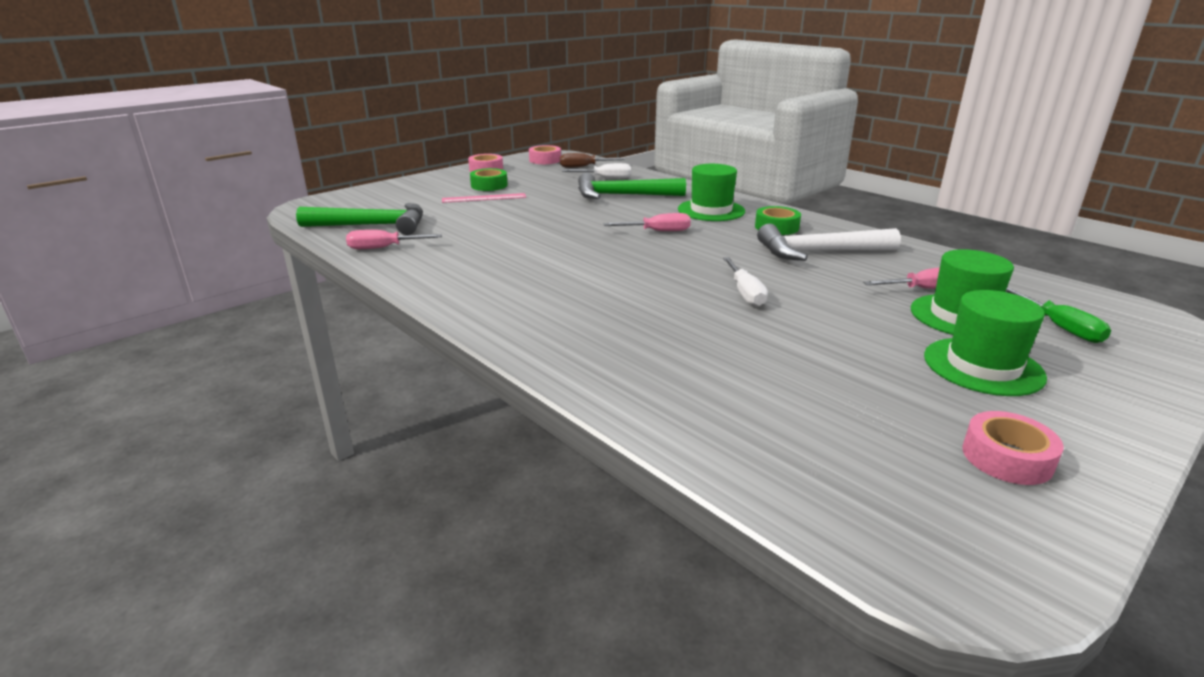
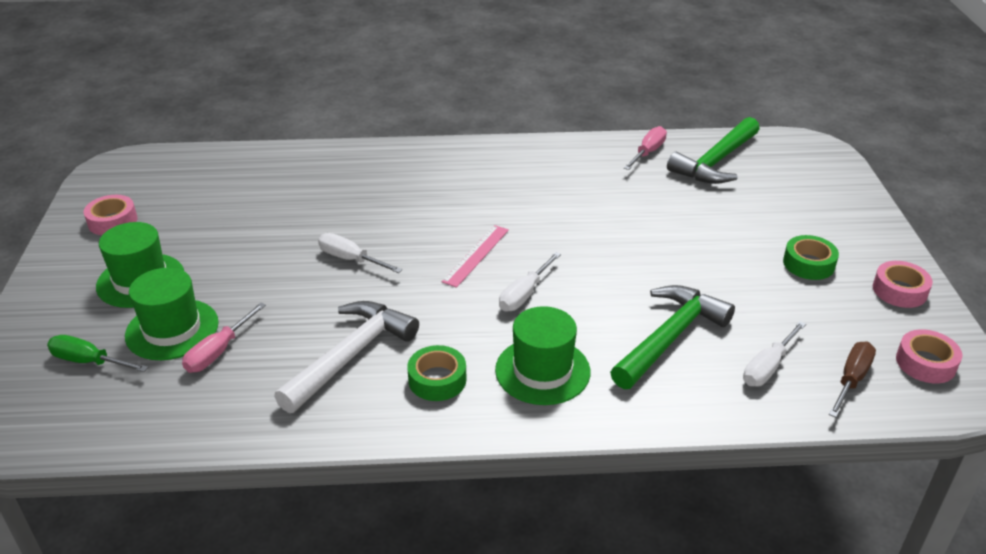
camera: 130 degrees right, 10 degrees up
pink ruler [442,193,526,203] -> pink ruler moved to [442,225,509,288]
pink screwdriver [604,213,691,231] -> white screwdriver [499,252,561,312]

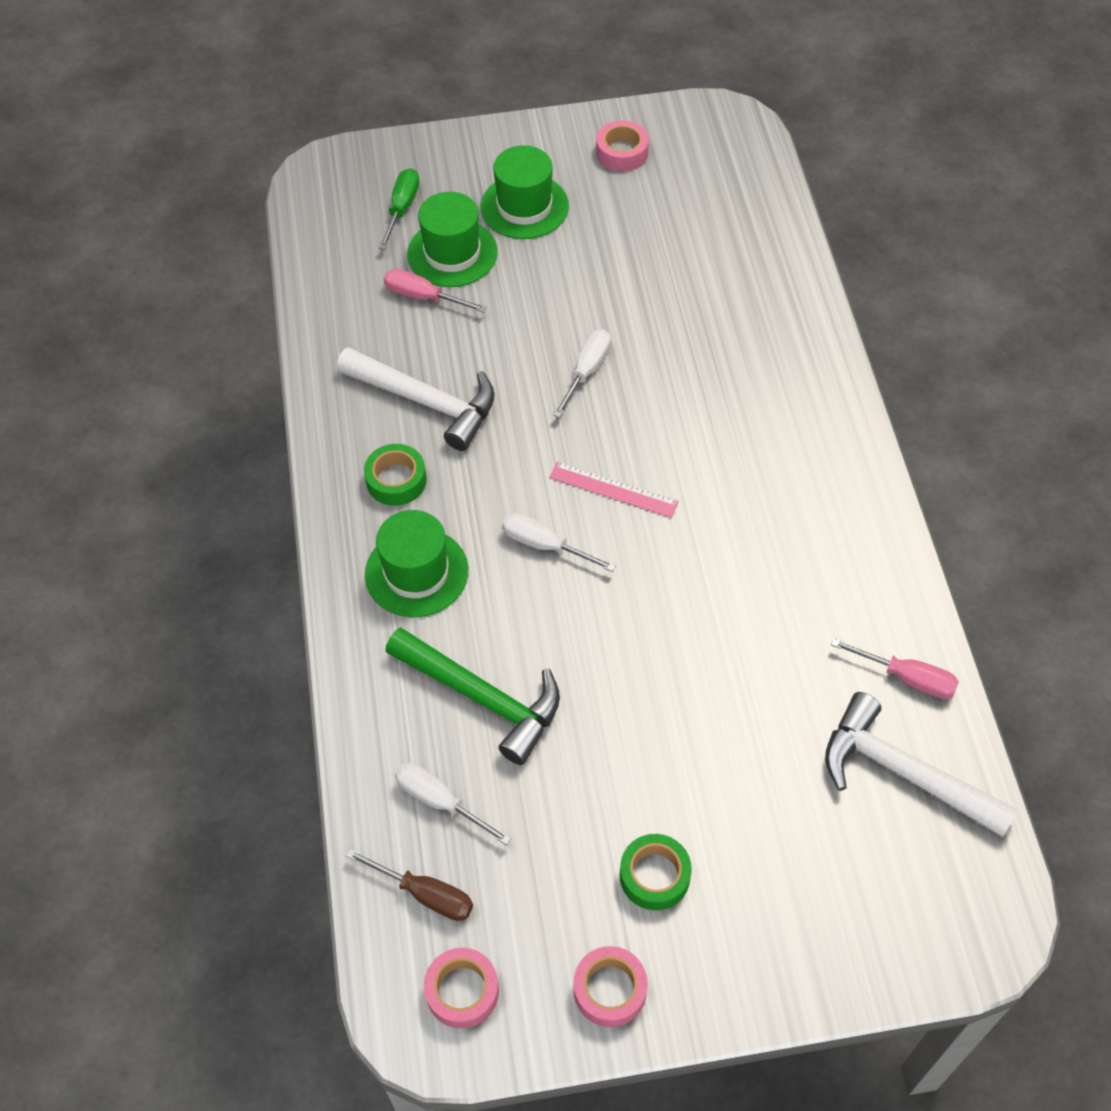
camera: 85 degrees right, 20 degrees up
green hammer [667,117,760,184] -> white hammer [825,692,1018,837]

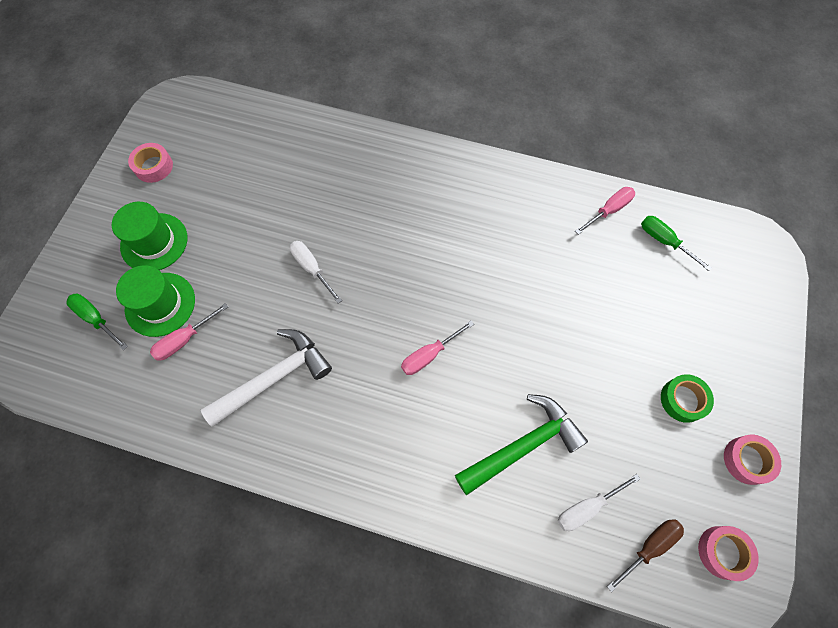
camera: 65 degrees left, 10 degrees up
green tape [364,444,427,506] -> none
green hat [365,510,468,617] -> none
white screwdriver [502,513,616,572] -> pink screwdriver [401,321,474,375]
pink ruler [549,462,679,518] -> none
white hammer [825,692,1018,837] -> green screwdriver [641,216,712,271]

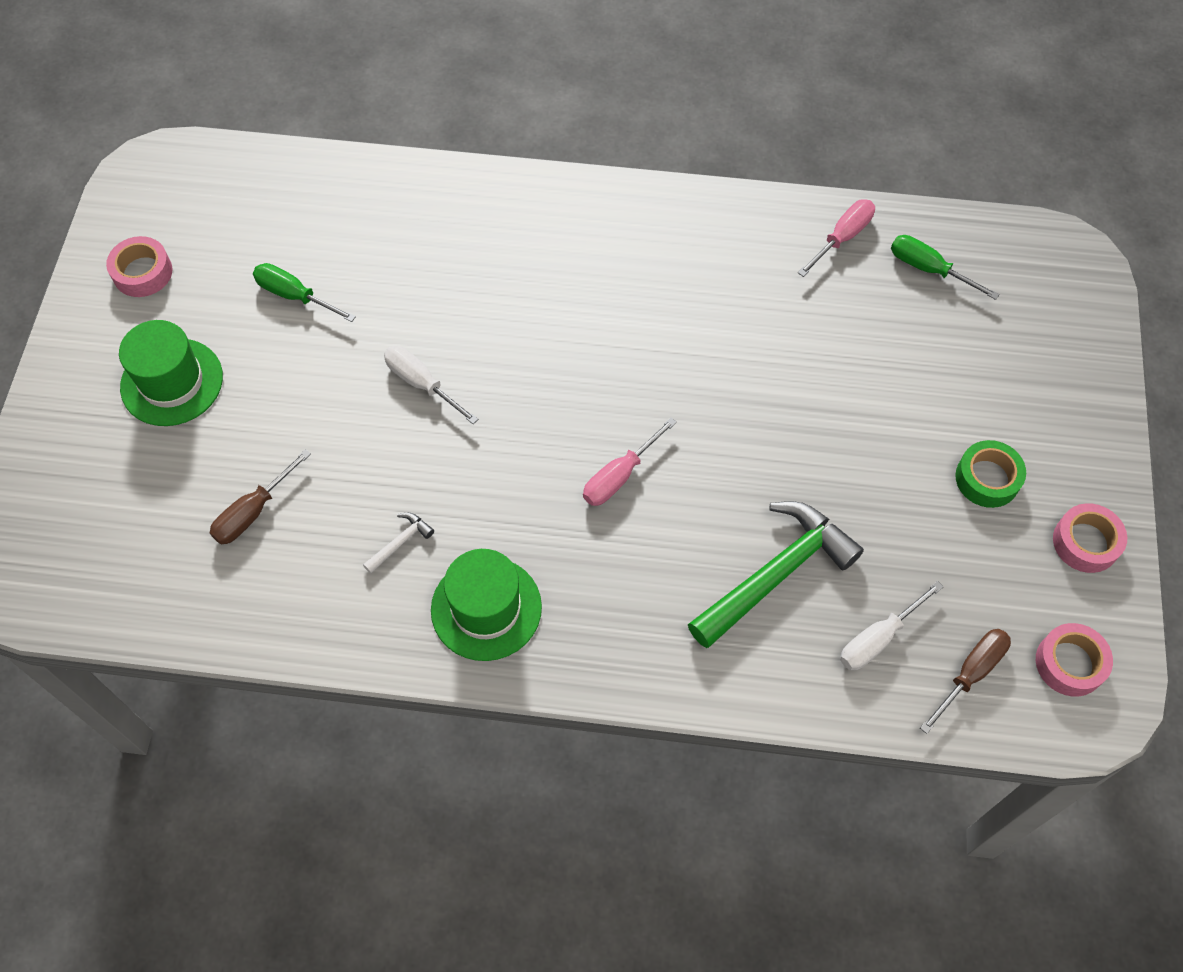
camera: 10 degrees left, 5 degrees down
green screwdriver [66,294,128,350] -> green screwdriver moved to [253,263,356,322]
green hat [116,265,195,337] -> green hat moved to [431,549,542,661]
pink screwdriver [150,303,228,360] -> brown screwdriver [210,449,311,545]
white hammer [201,329,332,427] -> white hammer [363,513,434,573], size x0.41

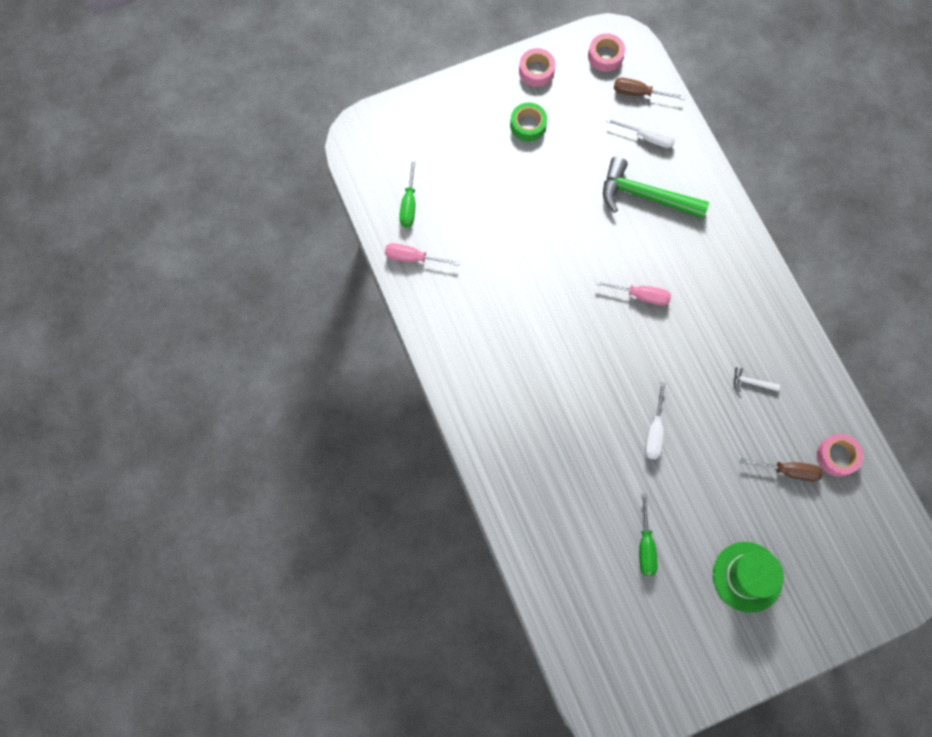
camera: 120 degrees left, 10 degrees up
pink tape [106,236,172,297] -> pink tape moved to [817,434,863,477]
green hat [431,549,542,661] -> none

